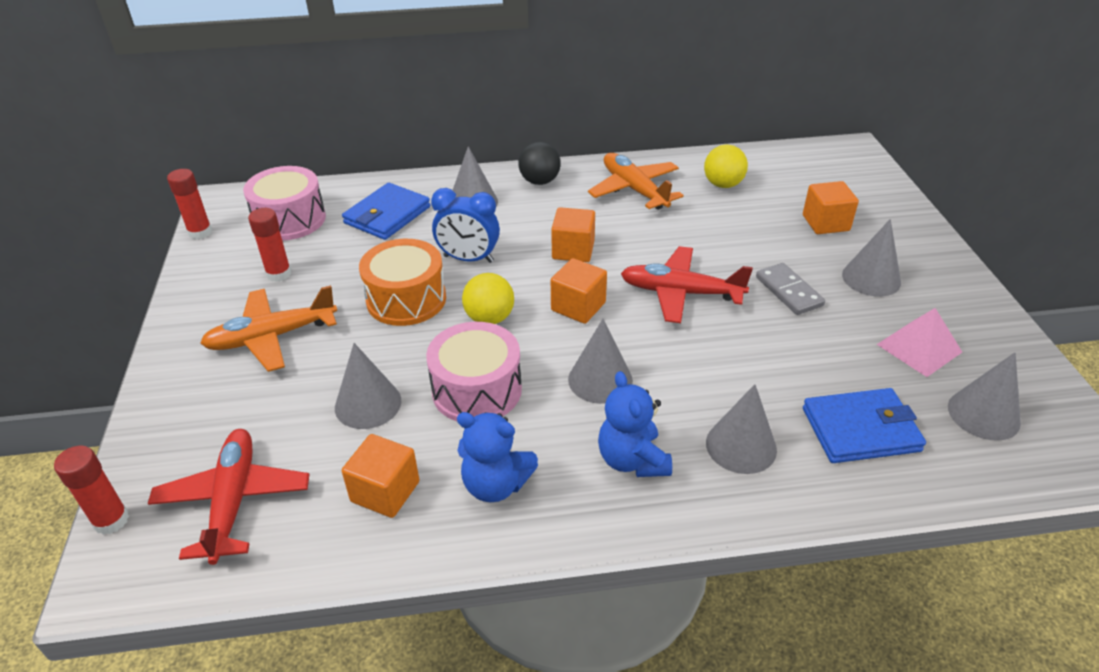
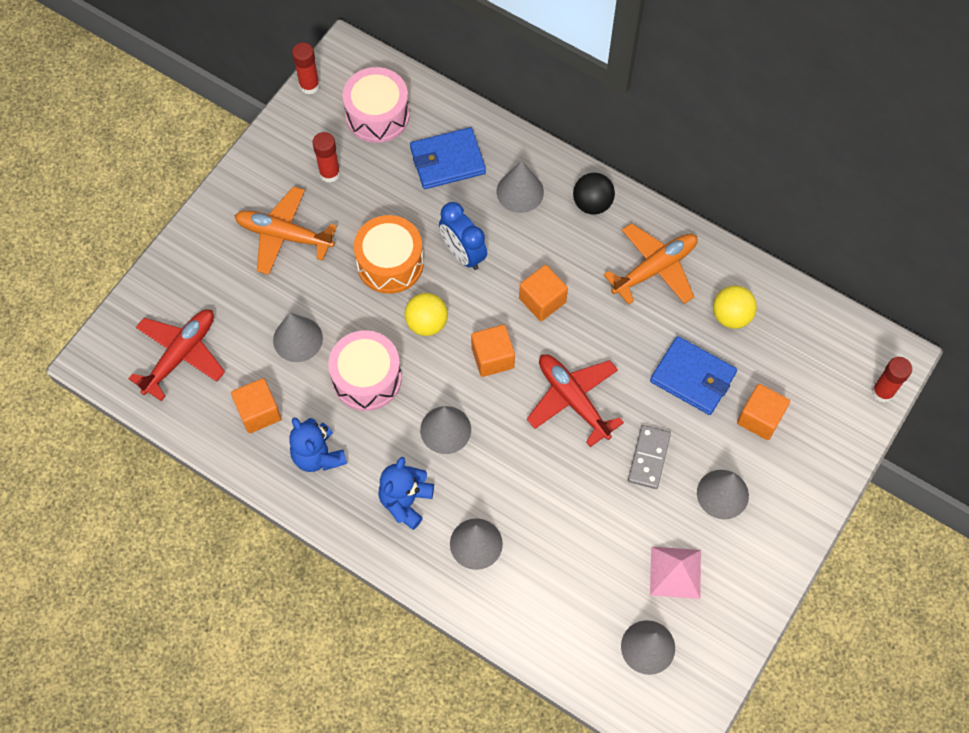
camera: 40 degrees right, 25 degrees up
red glue stick [54,446,129,535] -> red glue stick moved to [872,357,912,402]
orange plane [588,153,684,210] -> orange plane turned 45 degrees clockwise [604,223,698,305]
blue wallet [803,388,926,463] -> blue wallet moved to [650,336,737,415]

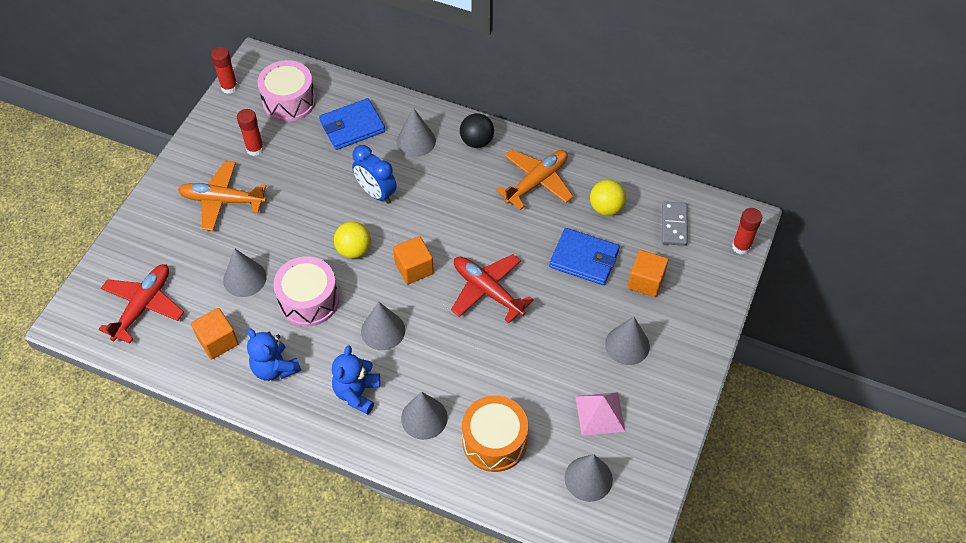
camera: 10 degrees left, 10 degrees down
orange drum [354,215,424,294] -> orange drum moved to [462,396,528,472]
orange cube [519,265,568,321] -> none
grey domino [628,425,671,489] -> grey domino moved to [662,201,687,246]

